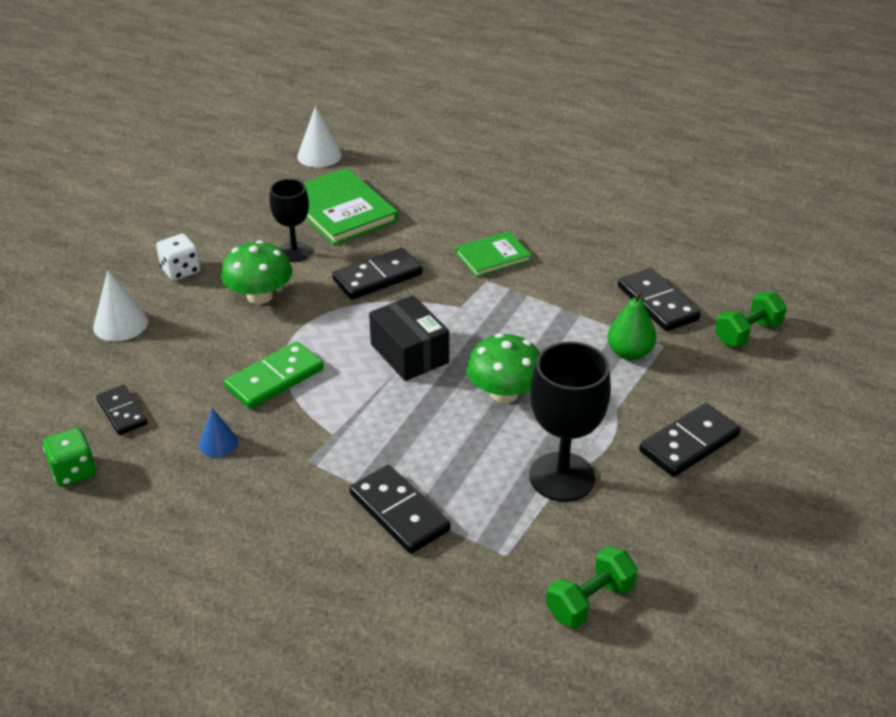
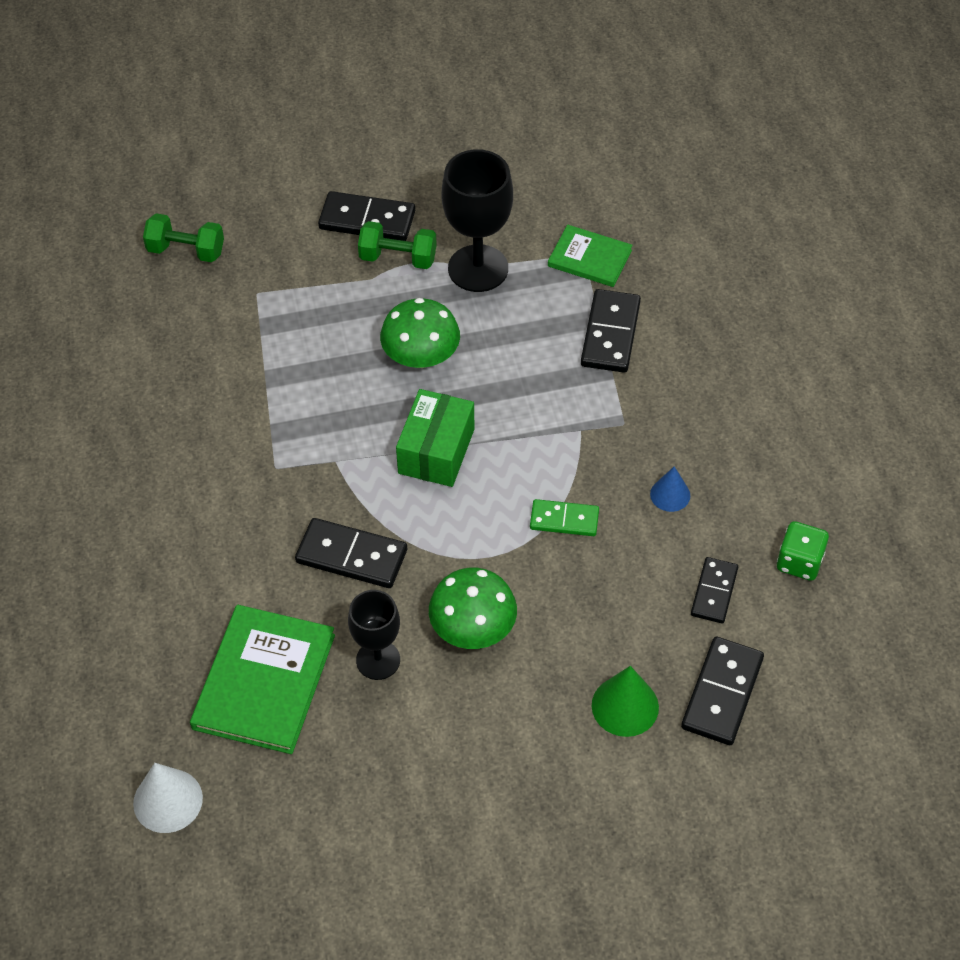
camera: 130 degrees left, 15 degrees up
white cone [93,270,148,341] -> green cone [592,666,659,737]
white dice [156,234,200,281] -> none
green domino [224,341,324,409] -> green domino [530,499,599,536], size x0.66
black box [369,295,449,381] -> green box [396,389,475,487]
green book [455,231,532,277] -> green book moved to [548,225,633,287]
green dumbbell [546,546,638,628] -> green dumbbell moved to [358,221,437,269]
green pear [607,290,656,360] -> none
black domino [618,268,701,331] -> black domino moved to [681,637,764,745]

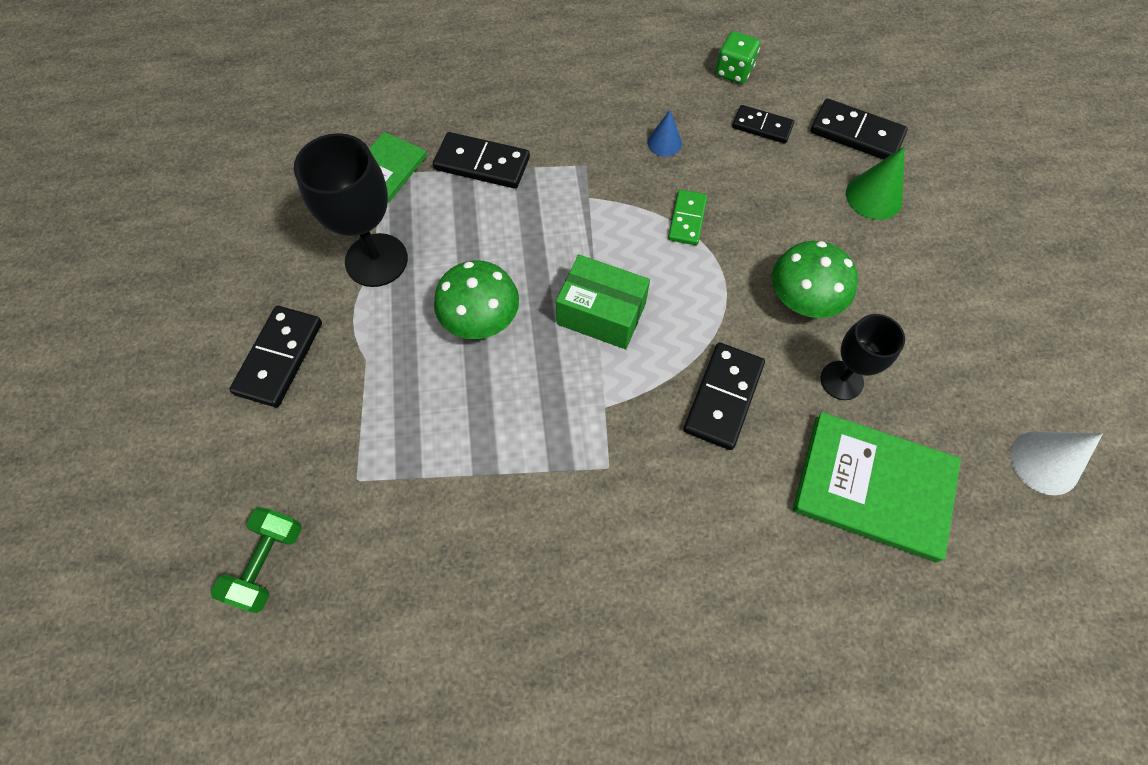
camera: 85 degrees left, 10 degrees up
white cone [133,763,203,833] -> white cone moved to [1010,431,1103,495]
green dumbbell [358,221,437,269] -> none

